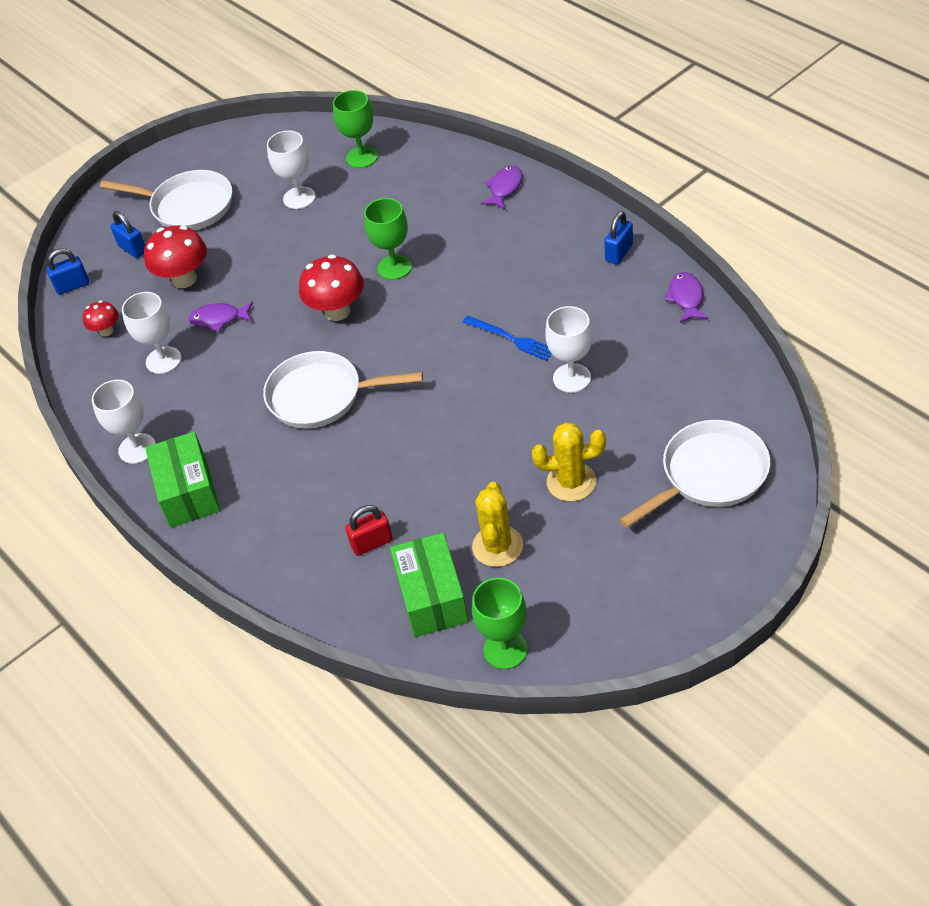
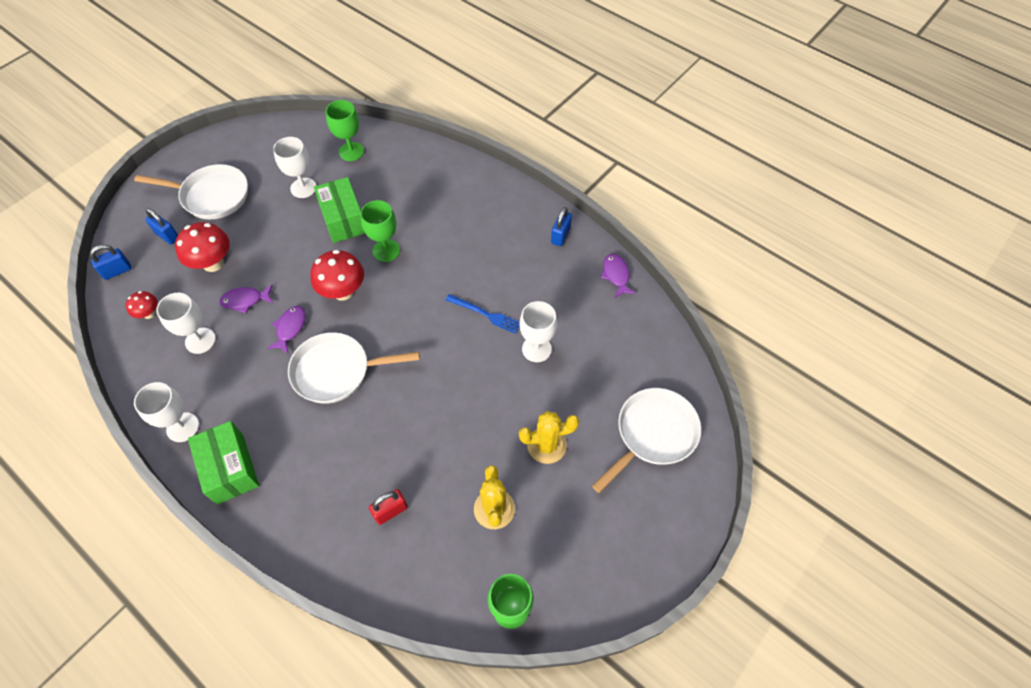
camera: 15 degrees left, 10 degrees up
green box [390,533,469,637] -> green box moved to [314,177,365,243]
purple fish [480,166,522,209] -> purple fish moved to [267,306,306,354]

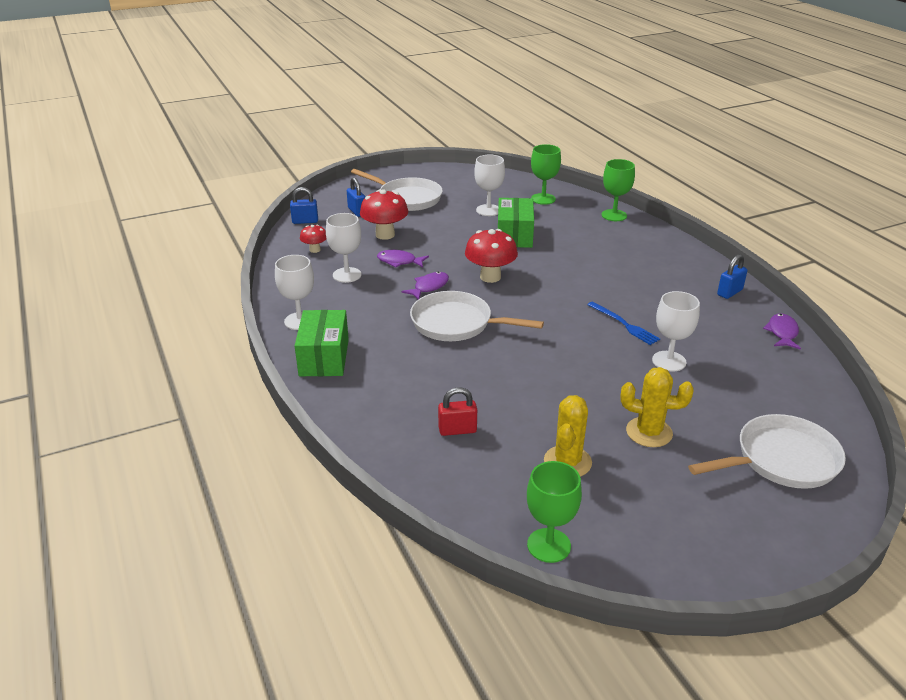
camera: 25 degrees right, 25 degrees down
green goblet [360,200,400,262] -> green goblet moved to [601,159,635,221]

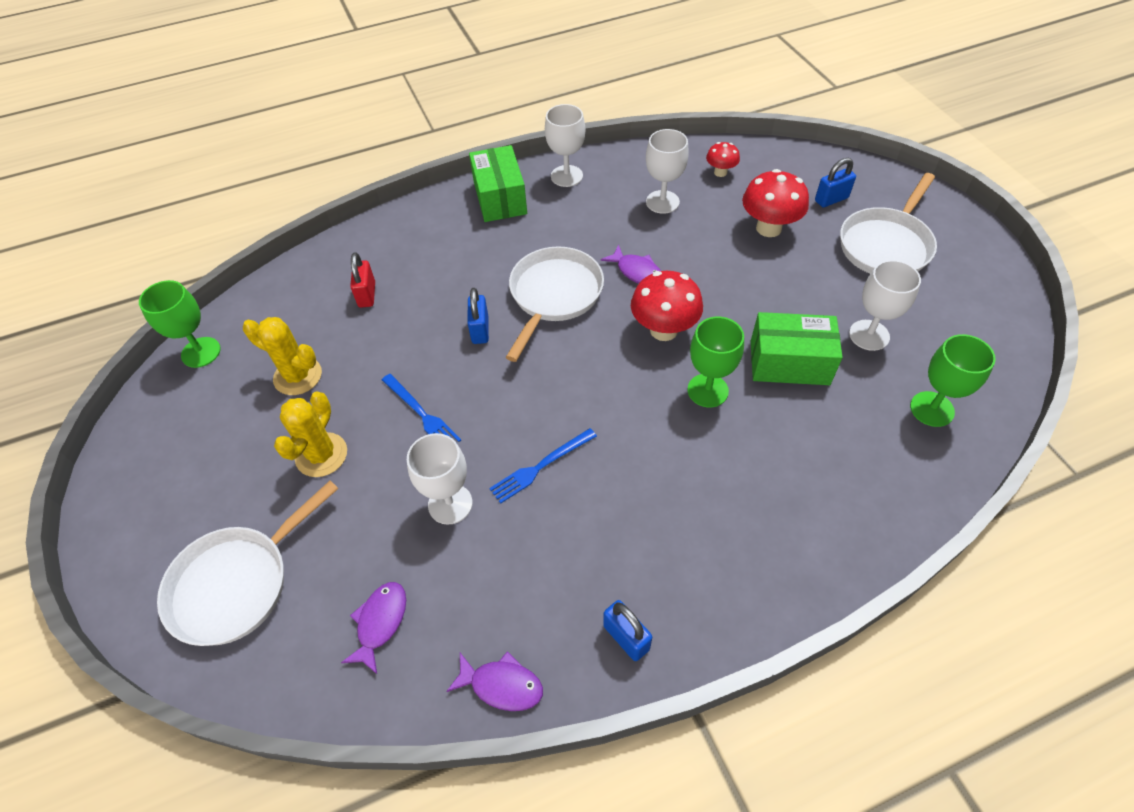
camera: 95 degrees right, 20 degrees up
blue padlock [290,187,318,224] -> blue padlock moved to [467,288,489,344]
green box [295,310,349,376] -> green box turned 75 degrees clockwise [469,145,527,222]
purple fish [377,250,429,267] -> purple fish moved to [341,582,406,674]
green goblet [601,159,635,221] -> green goblet moved to [688,317,744,407]
white pan [688,414,846,489] -> white pan turned 60 degrees clockwise [157,481,339,646]
none -> blue fork [382,374,461,442]

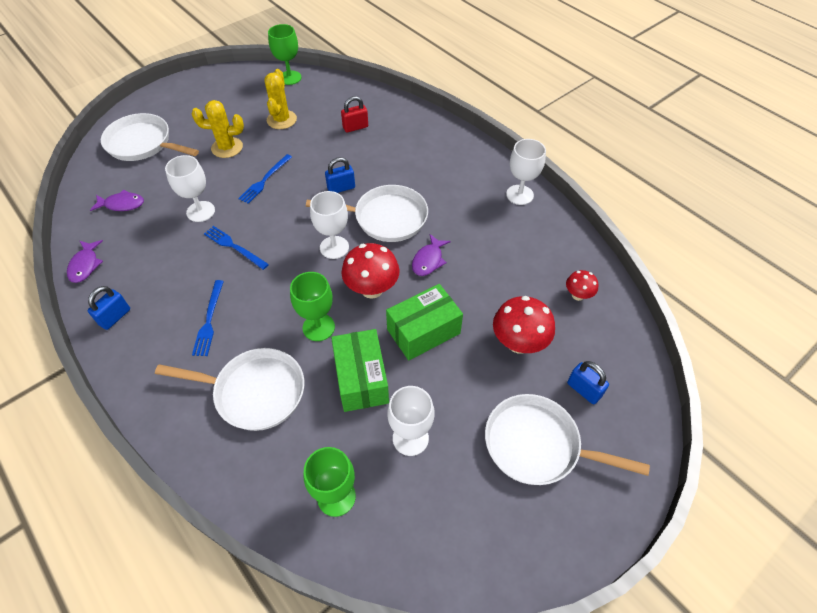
camera: 70 degrees right, 0 degrees up
green box [469,145,527,222] -> green box moved to [386,284,463,361]
white goblet [646,129,689,214] -> white goblet moved to [310,191,349,259]
none -> white pan [155,348,304,431]
none -> blue fork [192,280,224,356]

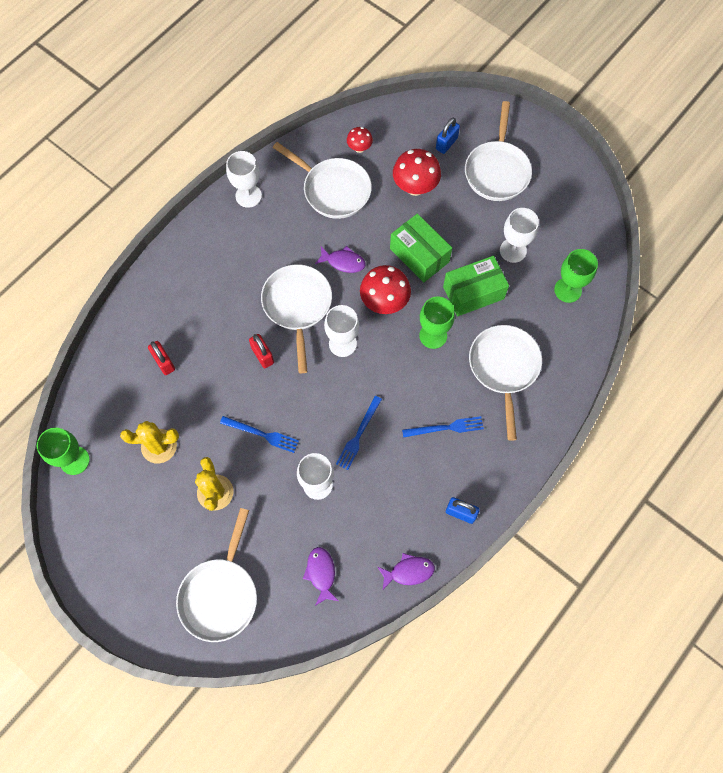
camera: 100 degrees left, 15 degrees up
blue padlock [325,157,355,193] -> red padlock [249,334,274,368]
none -> white pan [273,142,372,219]

